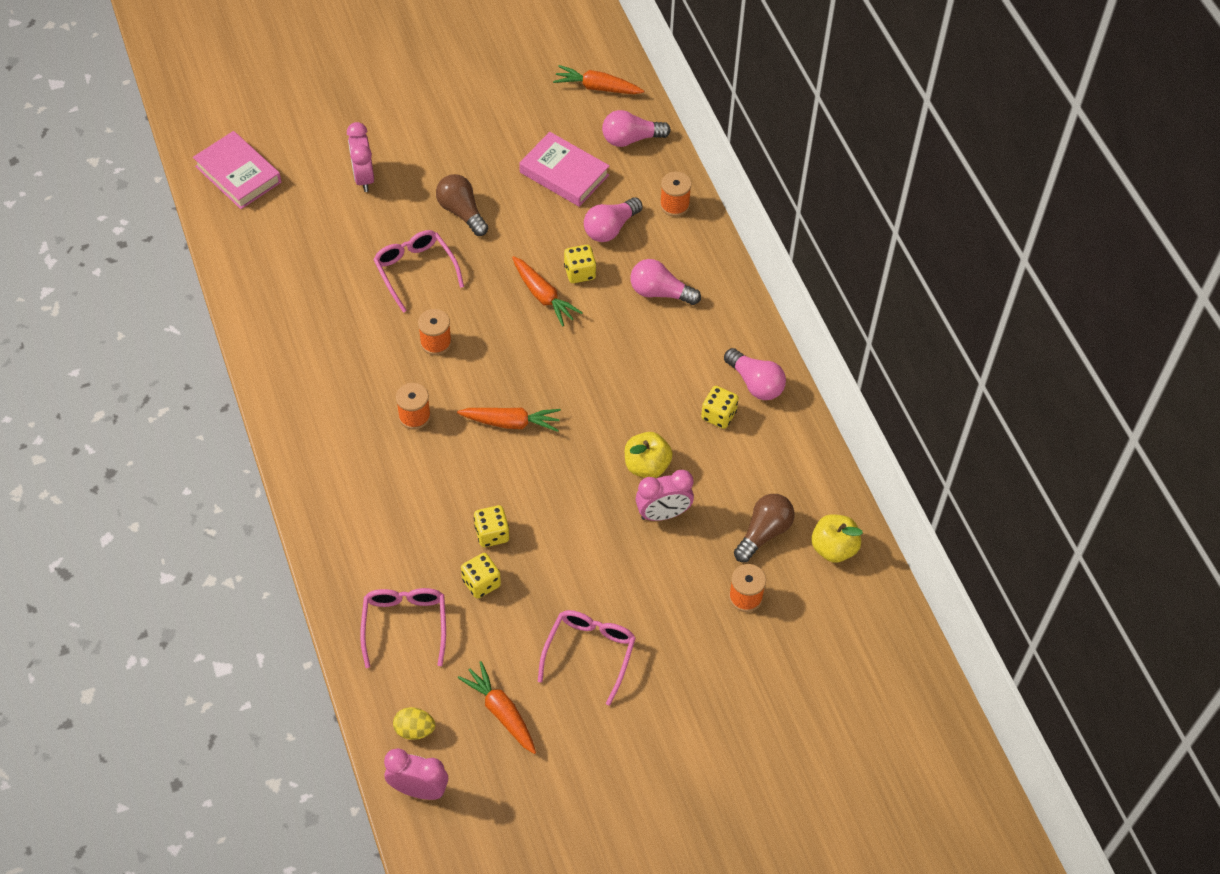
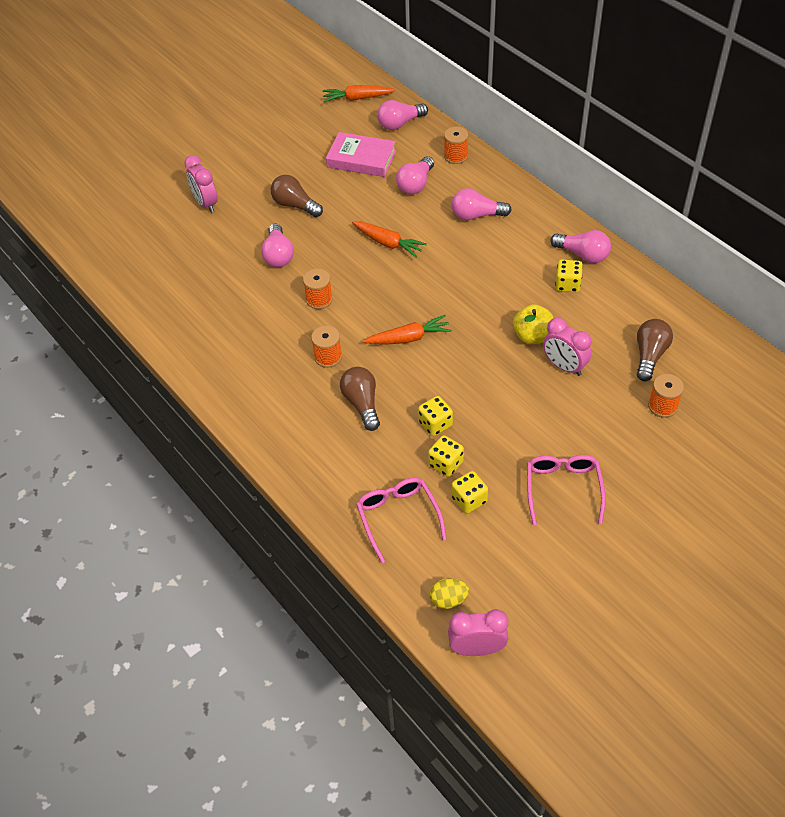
camera: 15 degrees left, 5 degrees down
pink book [193,131,281,209] -> none
pink glasses [373,230,464,313] -> pink light bulb [261,224,294,267]
orange carrot [458,661,536,754] -> none
yellow dice [564,245,596,283] -> yellow dice moved to [451,471,488,513]
pink clock [636,470,694,521] -> pink clock turned 75 degrees clockwise [543,318,591,376]
yellow apple [811,514,863,563] -> none
none -> brown light bulb [340,367,380,431]

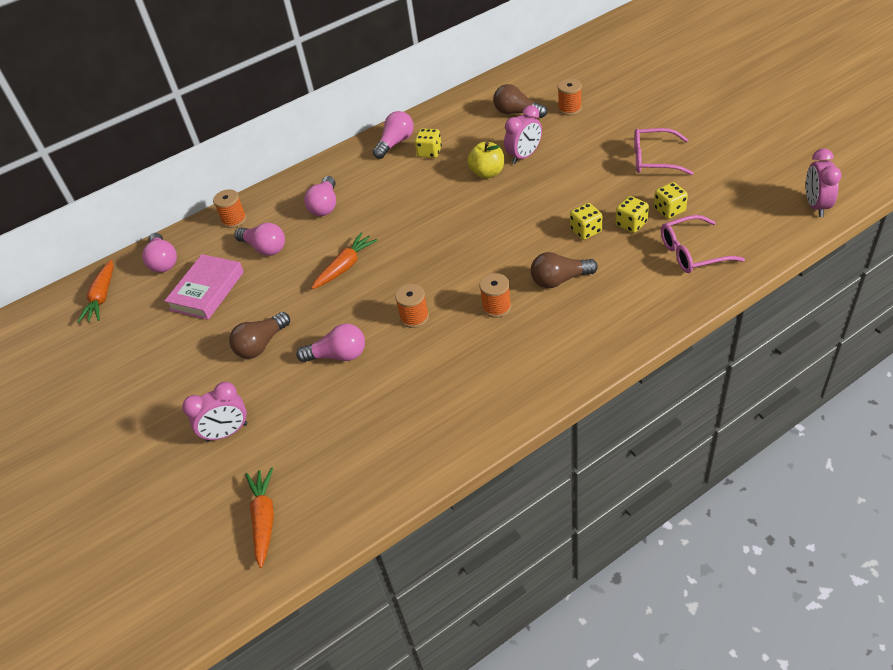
camera: 80 degrees left, 5 degrees down
orange carrot [363,315,452,344] -> orange carrot moved to [245,467,274,568]
yellow egg [430,578,469,609] -> none

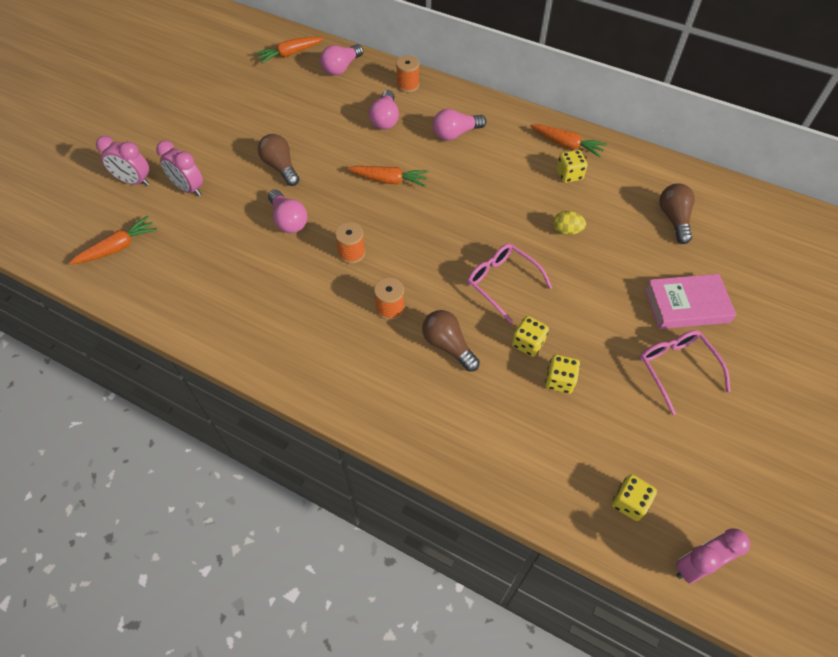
camera: 55 degrees right, 10 degrees up
pink book [164,254,244,320] -> pink book moved to [645,274,736,329]
brown light bulb [229,312,290,359] -> brown light bulb turned 45 degrees clockwise [258,134,299,186]
pink light bulb [373,111,414,159] -> orange carrot [530,124,607,157]
yellow apple [467,142,504,179] -> yellow egg [553,211,586,235]
pink clock [504,105,542,164] -> pink clock moved to [96,136,150,186]
orange spool [558,79,582,115] -> none
yellow dice [654,182,688,219] -> yellow dice moved to [612,474,657,521]
pink glasses [661,215,745,273] -> pink glasses moved to [467,243,552,324]

